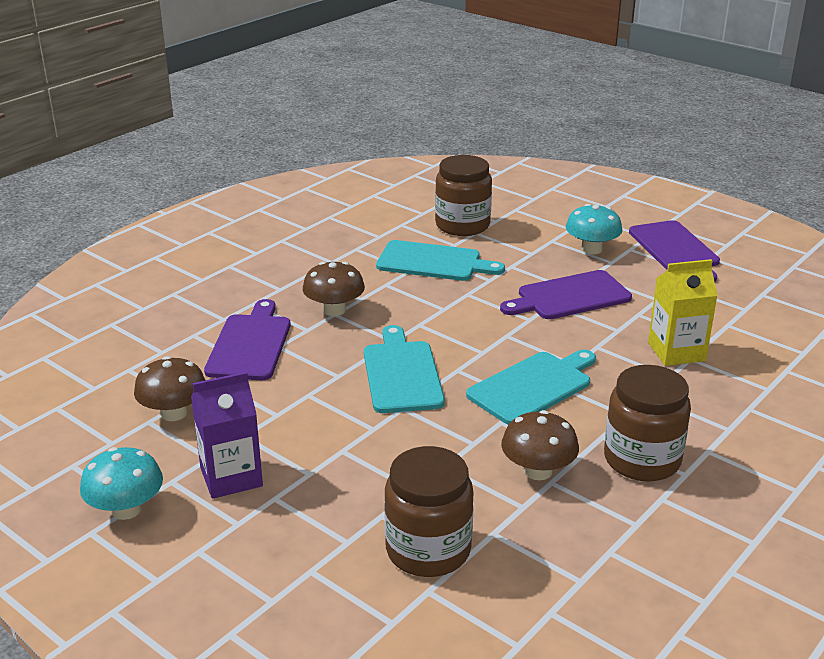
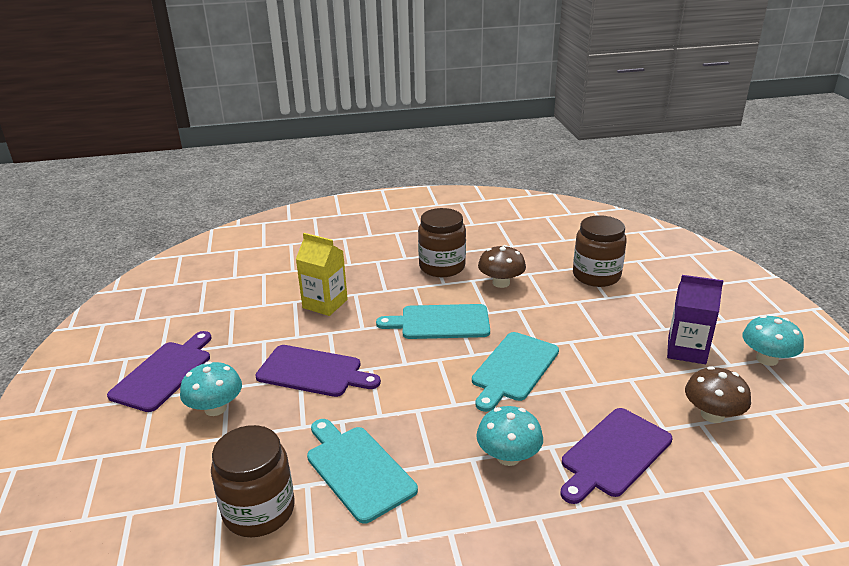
camera: 140 degrees left, 0 degrees up
brown mushroom [303,262,365,316] -> turquoise mushroom [476,406,543,466]

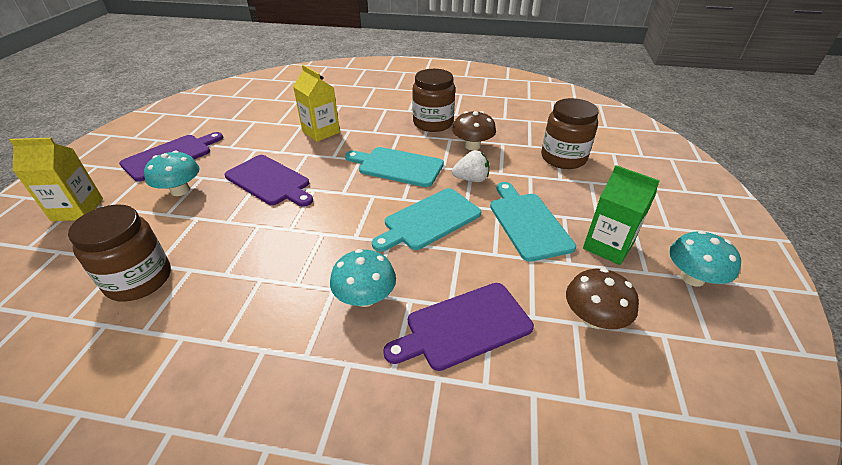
camera: 20 degrees right, 10 degrees up
turquoise cutting board [307,419,418,524] -> turquoise cutting board moved to [490,182,576,262]
purple carton [667,275,723,364] -> green carton [583,165,660,265]
none -> yellow carton [9,138,103,221]
none -> white strawberry [452,150,489,182]

